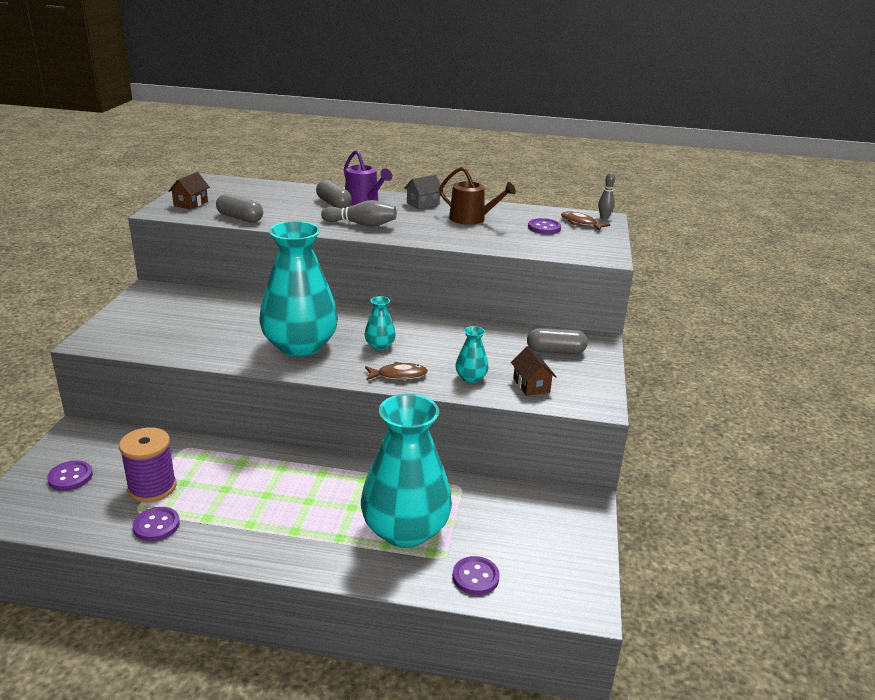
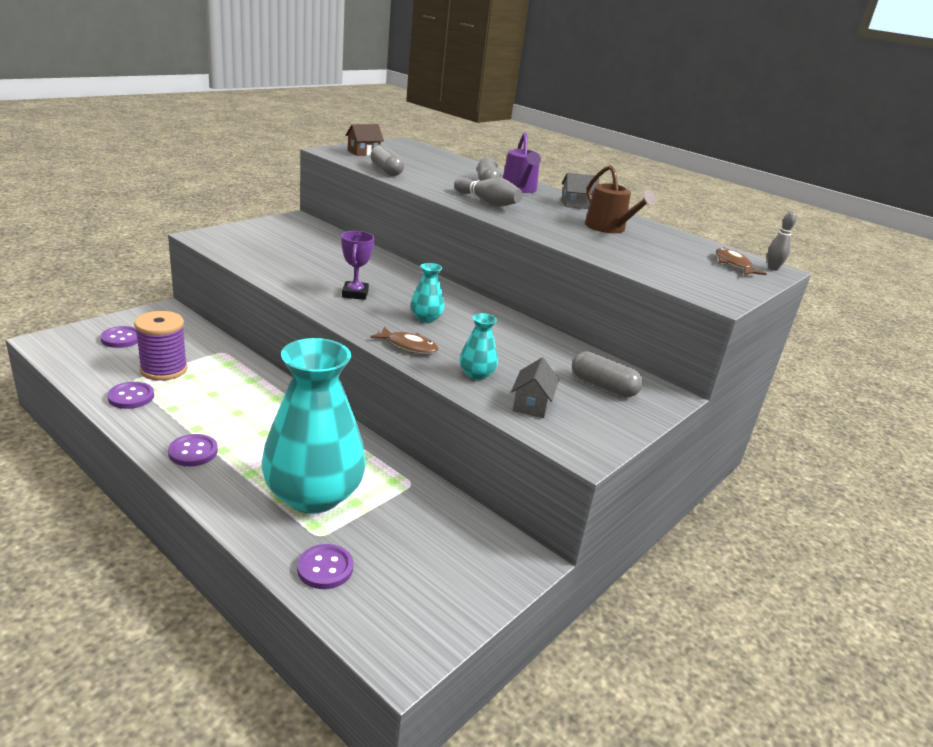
camera: 30 degrees right, 0 degrees up
turquoise vase [259,221,338,357] -> purple trophy [341,231,374,300]
brown house [511,346,556,396] -> grey house [511,358,559,418]
purple button [528,218,561,234] -> purple button moved to [168,434,218,466]

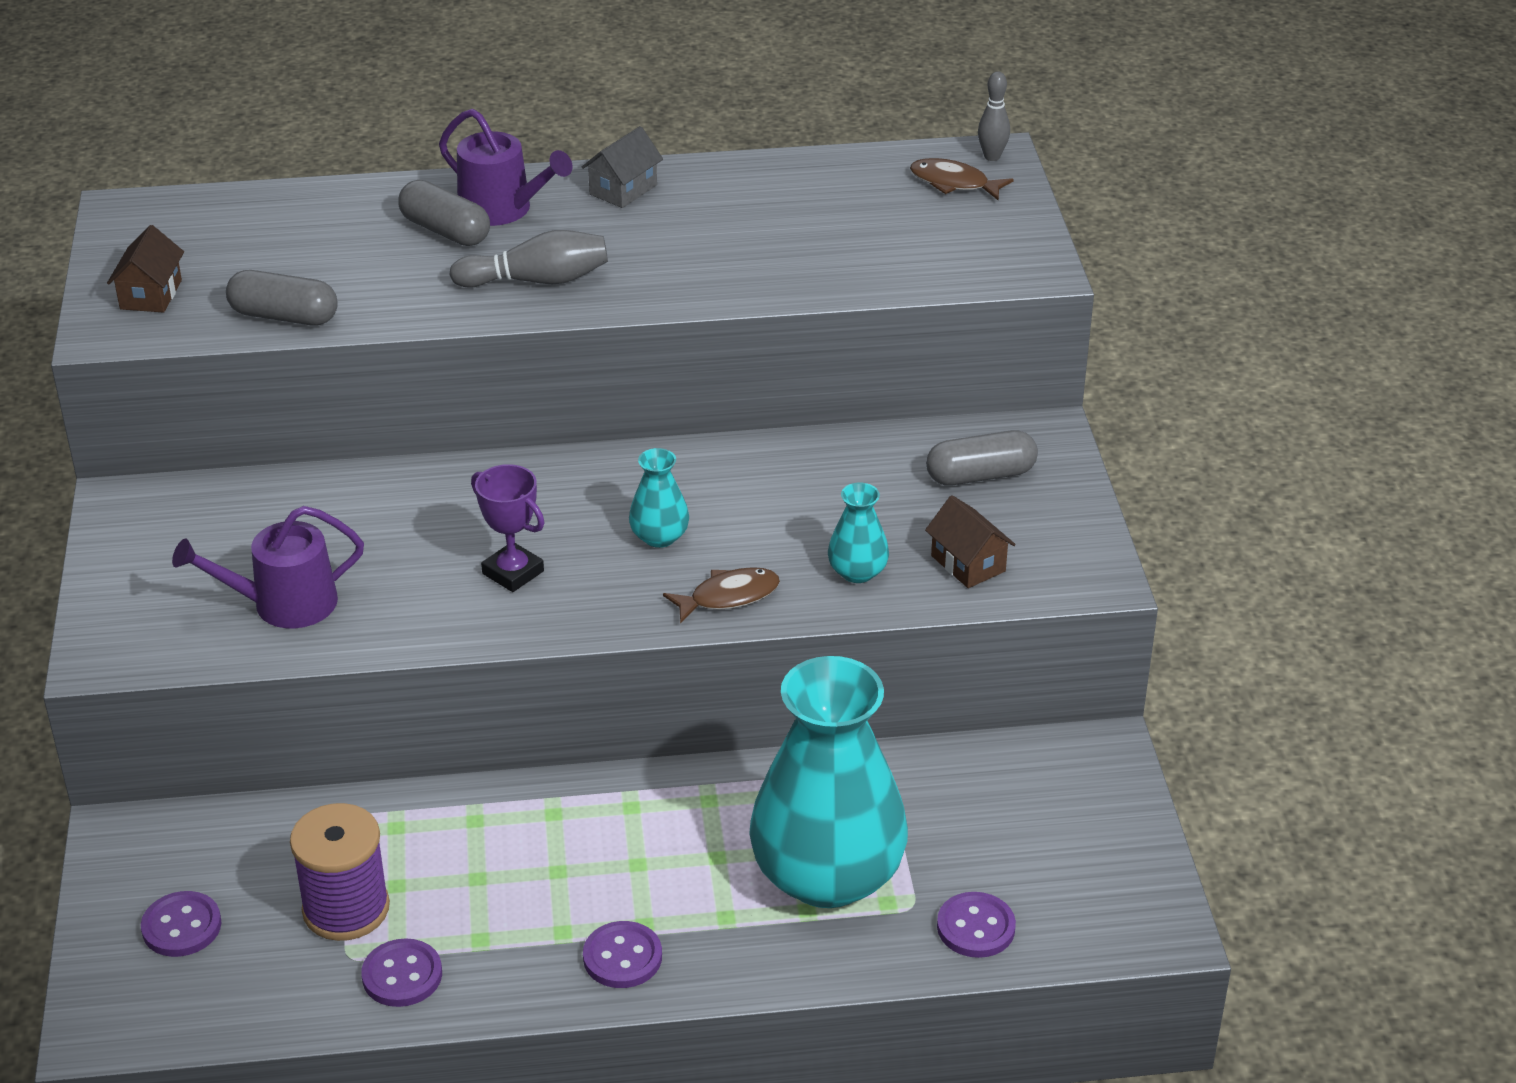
camera: 45 degrees left, 10 degrees up
grey house [511,358,559,418] -> brown house [925,495,1016,588]
brown watering can [585,165,657,233] -> none
none -> purple watering can [172,506,364,628]

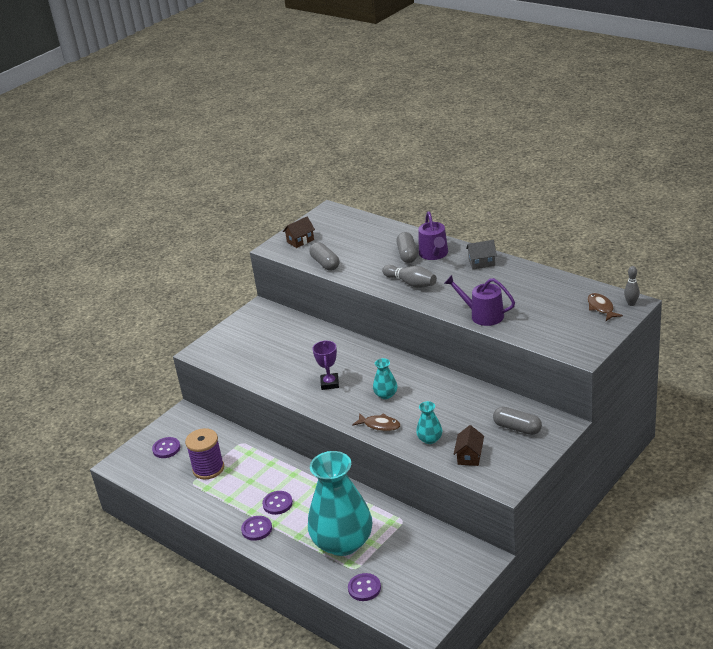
camera: 50 degrees right, 5 degrees down
purple watering can [172,506,364,628] -> purple watering can moved to [444,275,515,326]
purple button [361,938,442,1007] -> purple button moved to [262,491,293,515]

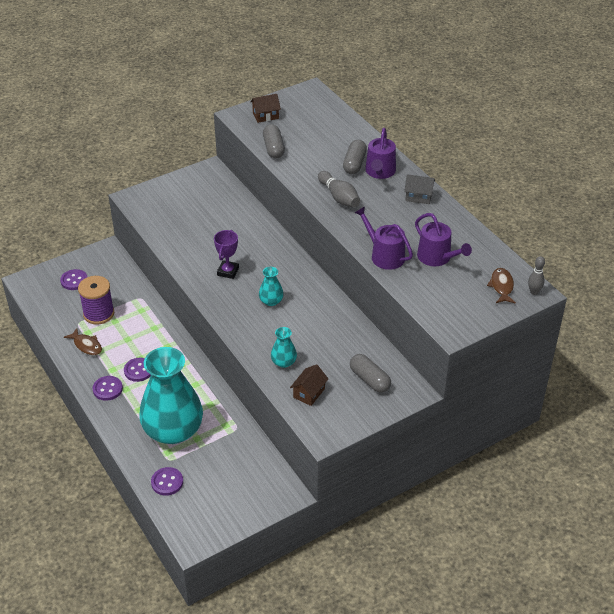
camera: 15 degrees right, 10 degrees up
brown fish [352,413,401,431] -> brown fish moved to [64,328,102,355]
none -> purple watering can [415,213,472,266]

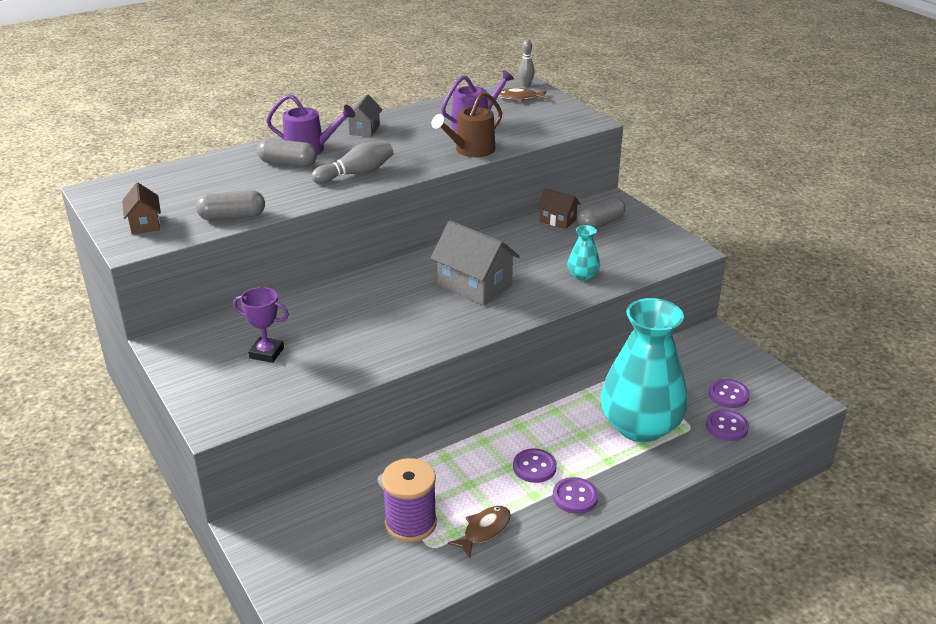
camera: 90 degrees left, 10 degrees down
purple button [60,269,87,290] -> purple button moved to [708,379,750,408]
purple trophy [214,230,239,279] -> purple trophy moved to [233,287,289,363]
turquoise vase [259,267,284,306] -> grey house [430,221,520,306]
brown house [290,364,328,406] -> brown house moved to [537,188,580,229]
purple watering can [355,206,413,270] -> brown watering can [431,91,502,157]

